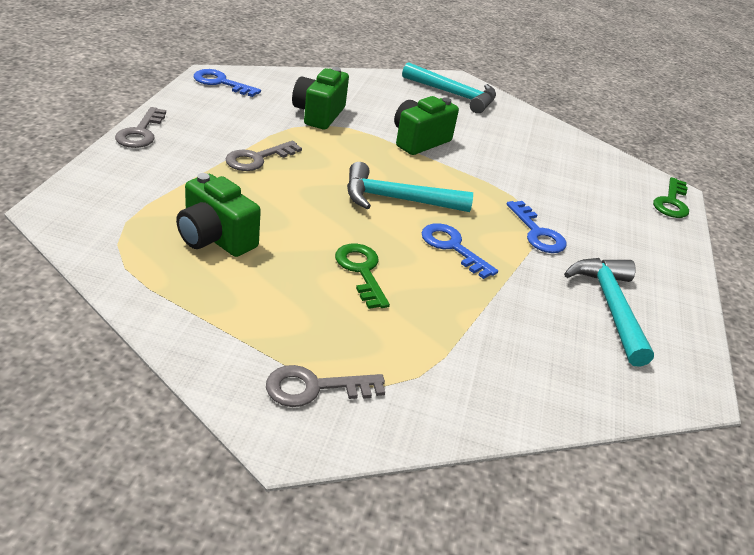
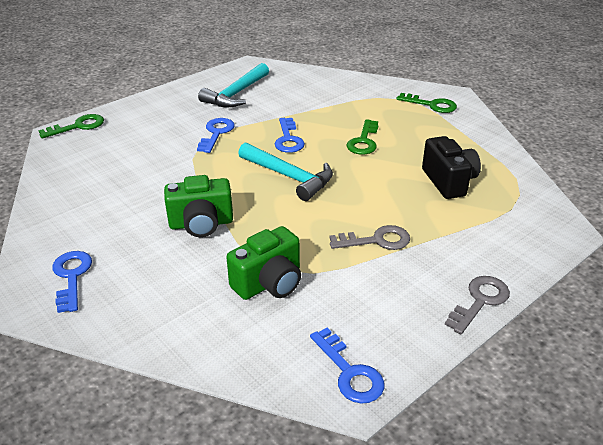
camera: 140 degrees left, 0 degrees up
green camera [176,173,261,257] -> black camera [422,136,481,199]
grey key [266,365,385,407] -> green key [396,93,457,113]
turquoise hammer [402,62,496,114] -> blue key [52,251,92,313]

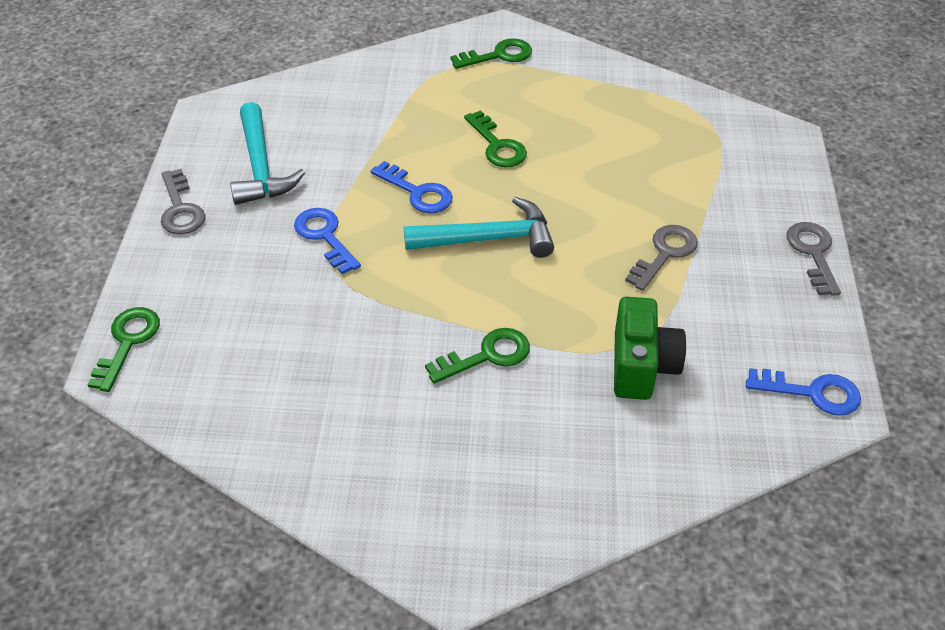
camera: 45 degrees left, 10 degrees up
blue key [52,251,92,313] -> none
green camera [164,175,233,237] -> green key [425,328,530,384]
black camera [422,136,481,199] -> none
none -> grey key [161,169,205,235]

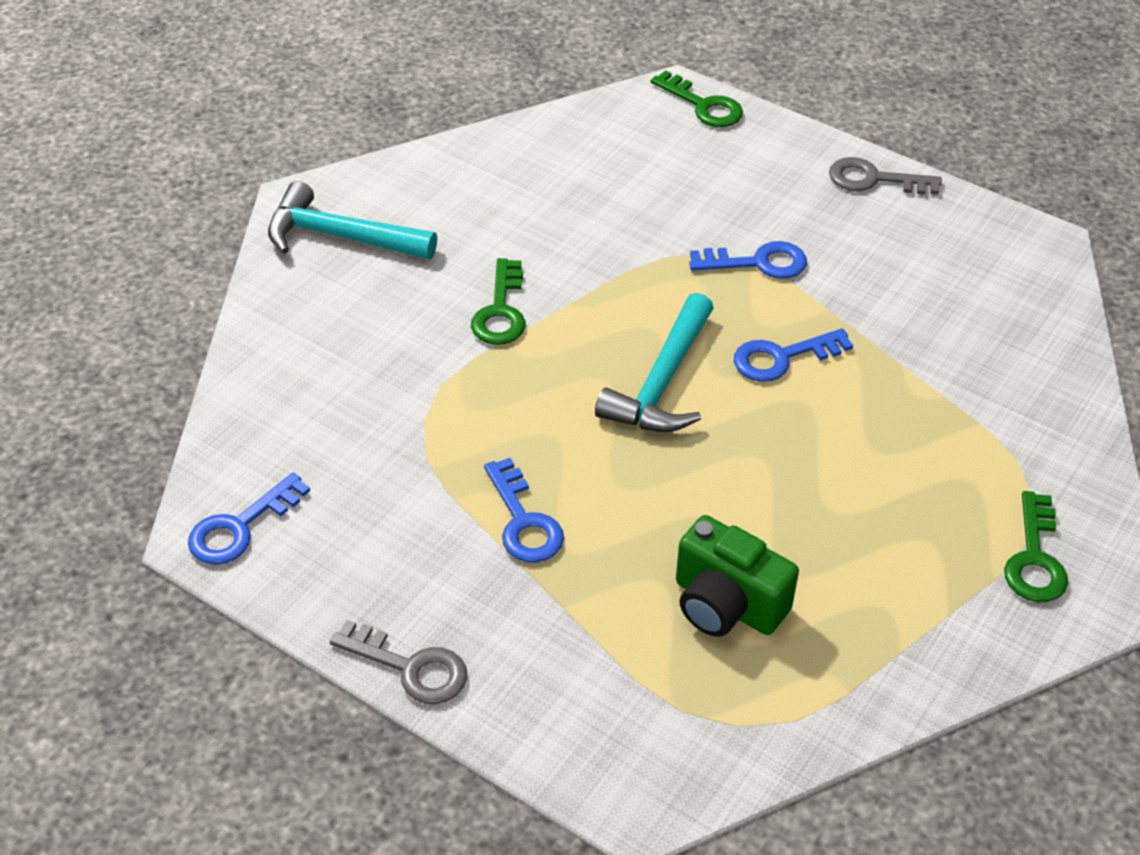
camera: 120 degrees right, 0 degrees up
turquoise hammer [230,102,305,205] -> turquoise hammer moved to [268,181,437,259]
green key [464,110,527,167] -> none
green camera [614,297,686,400] -> green camera moved to [676,515,799,637]
grey key [625,225,698,291] -> blue key [484,458,564,563]

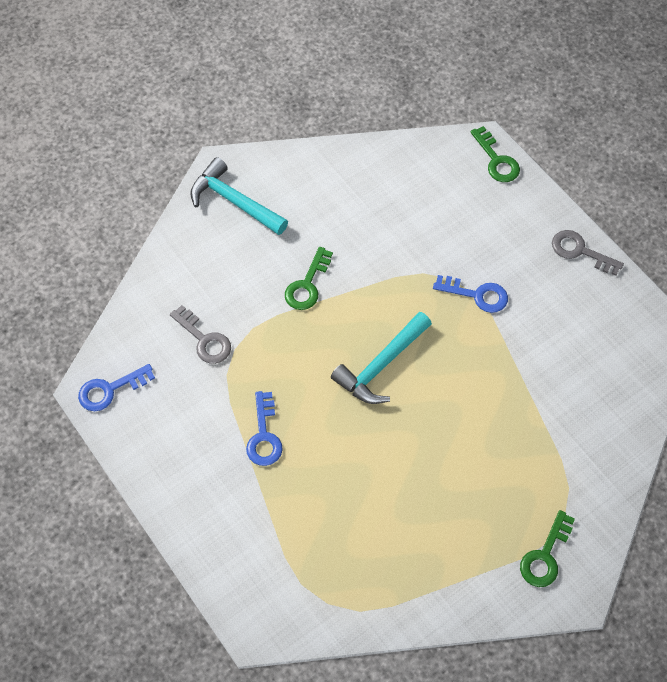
camera: 20 degrees right, 15 degrees up
grey key [330,620,467,704] -> grey key moved to [170,305,231,364]
green camera [676,515,799,637] -> none
blue key [734,328,853,382] -> none

